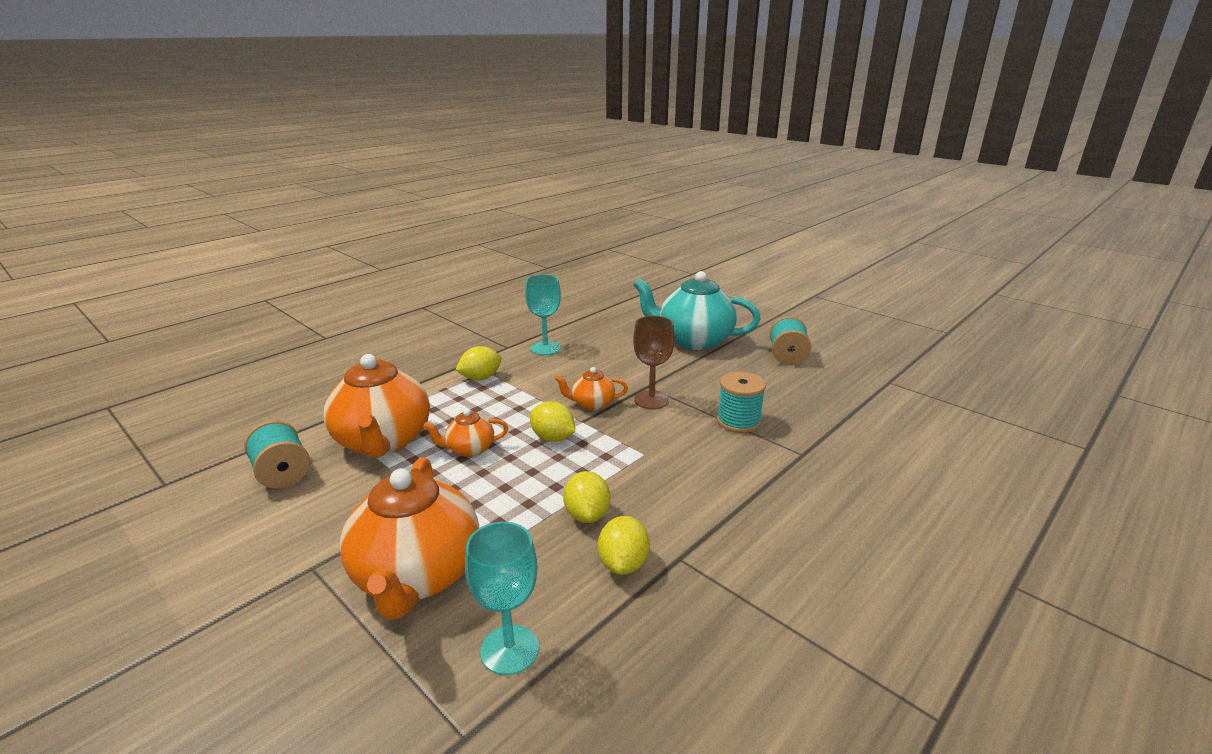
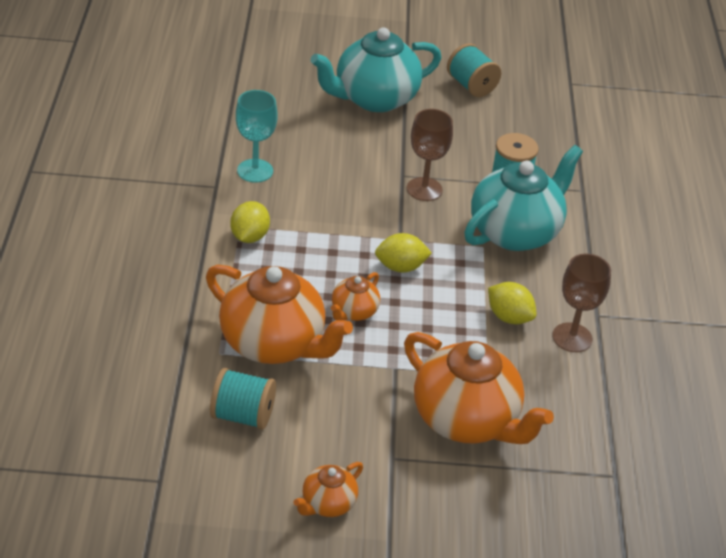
camera: 45 degrees left, 15 degrees up
turquoise goblet [465,522,539,675] -> none
orange teapot [555,367,628,410] -> orange teapot moved to [293,462,363,517]
yellow lemon [598,516,650,575] -> brown goblet [552,254,611,352]
none -> turquoise teapot [464,145,583,251]

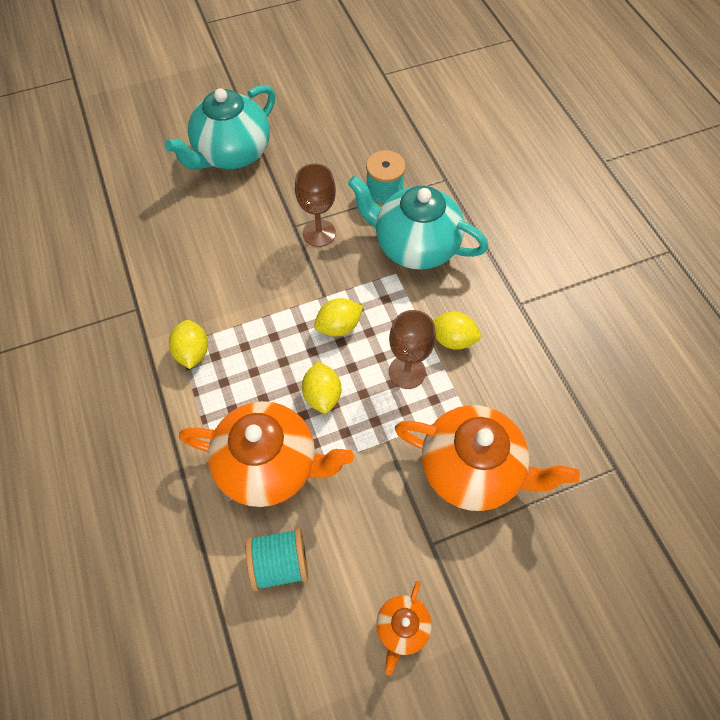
camera: 20 degrees left, 20 degrees up
turquoise goblet [236,90,277,183] -> none
orange teapot [331,272,380,321] -> yellow lemon [302,361,341,413]
turquoise spool [447,43,501,97] -> none
turquoise teapot [464,145,583,251] -> turquoise teapot turned 90 degrees counterclockwise [348,176,488,270]
brown goblet [552,254,611,352] -> brown goblet moved to [389,310,436,389]

